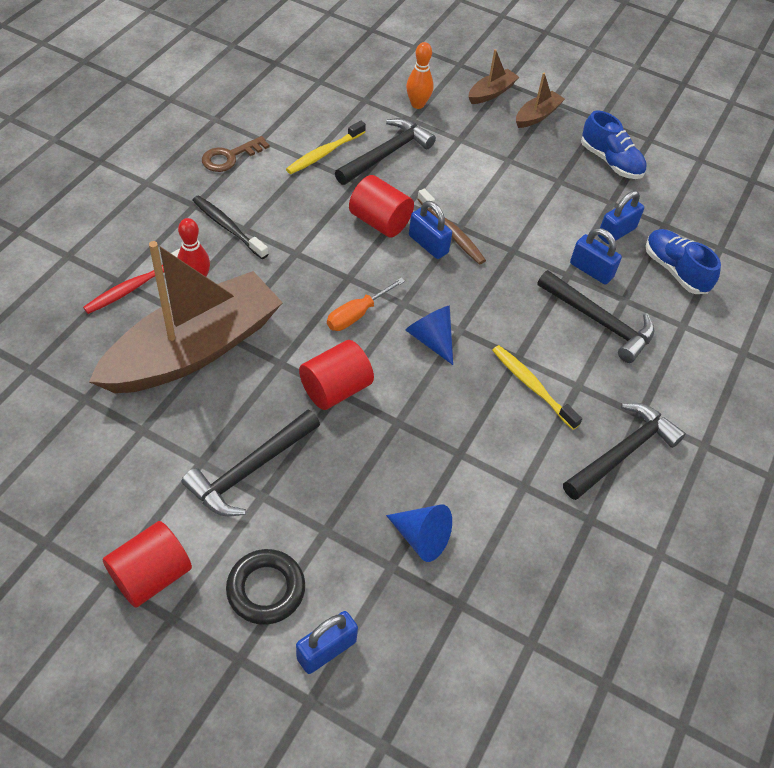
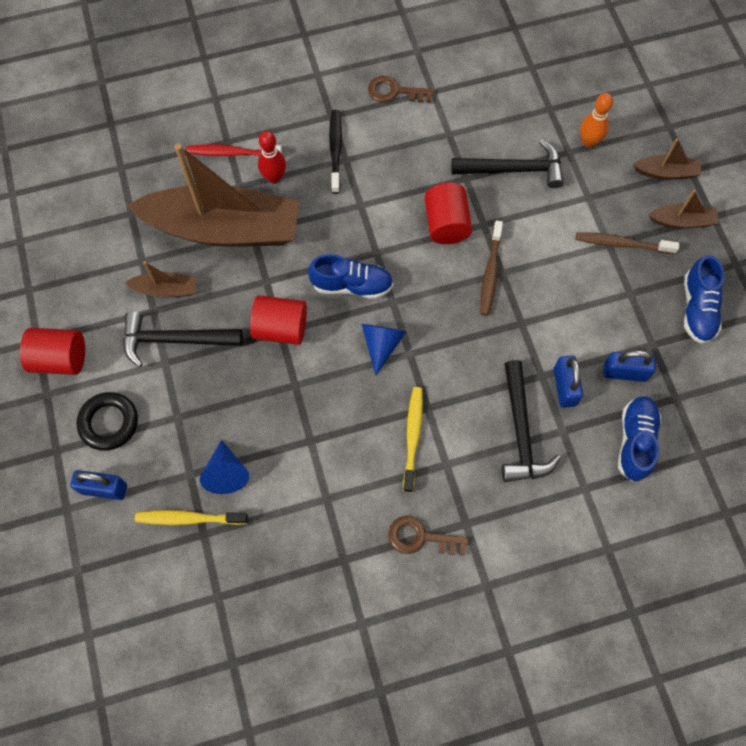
camera: 50 degrees right, 15 degrees up
yellow toothbrush [286,121,366,174] -> yellow toothbrush moved to [135,510,248,525]
orange screwdriver [327,277,405,331] -> blue shoe [308,254,394,299]
blue padlock [409,201,452,259] -> none
black hammer [563,403,686,500] -> brown key [388,516,469,556]
none -> brown boat [125,261,197,297]
none -> brown toothbrush [576,232,679,254]

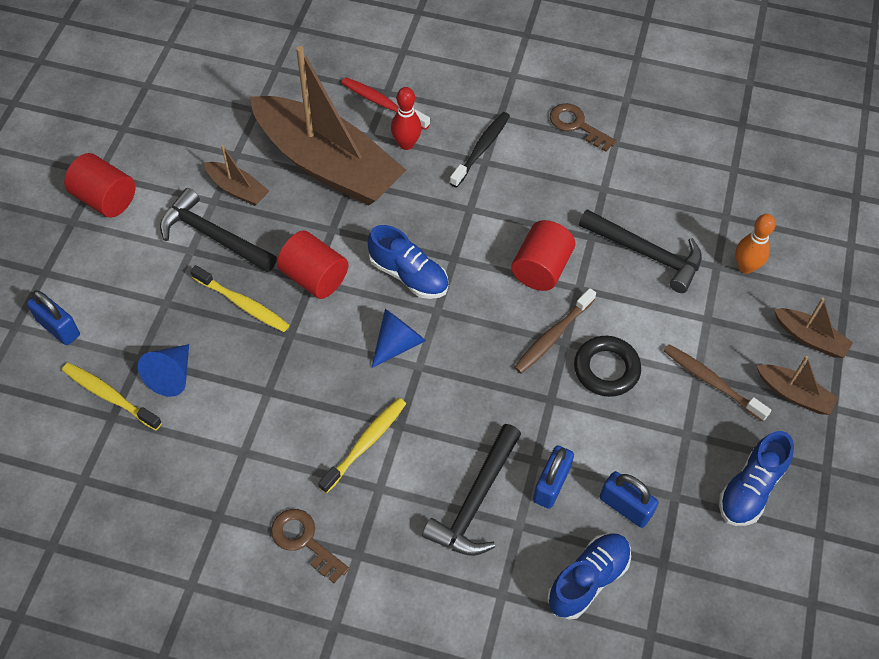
camera: 30 degrees right, 10 degrees down
black ring [76,392,138,451] -> black ring moved to [574,336,641,397]
none -> yellow toothbrush [190,265,289,332]

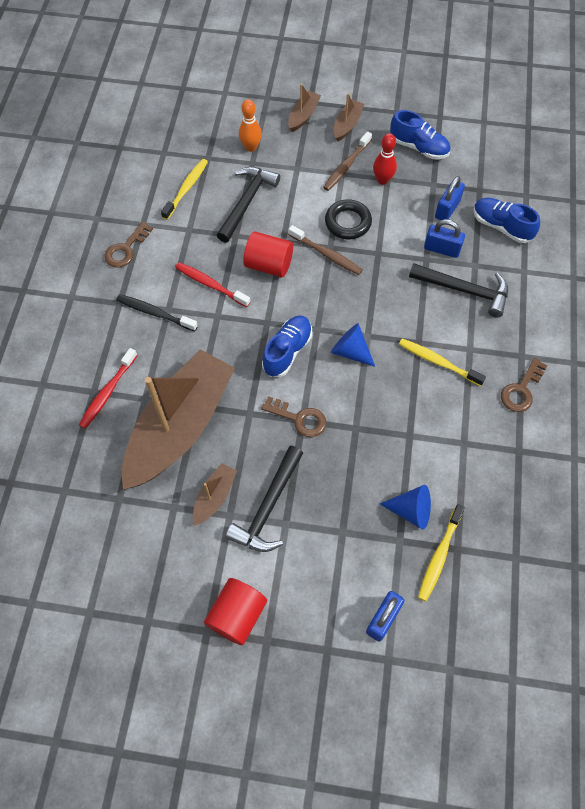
camera: 95 degrees left, 5 degrees up
yellow toothbrush [190,265,289,332] -> yellow toothbrush moved to [161,159,208,220]
red cylinder [277,230,348,299] -> brown key [261,396,327,437]
red bowling pin [391,87,422,150] -> red bowling pin moved to [373,133,397,185]
none -> red toothbrush [175,262,250,307]

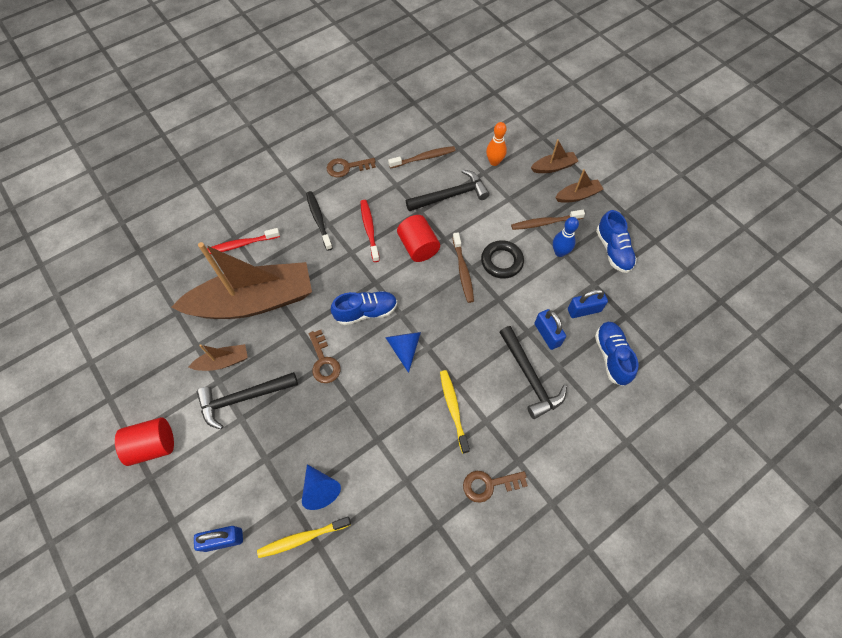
camera: 45 degrees right, 0 degrees up
yellow toothbrush [161,159,208,220] -> brown toothbrush [388,146,456,169]
red bowling pin [373,133,397,185] -> blue bowling pin [553,217,579,257]

